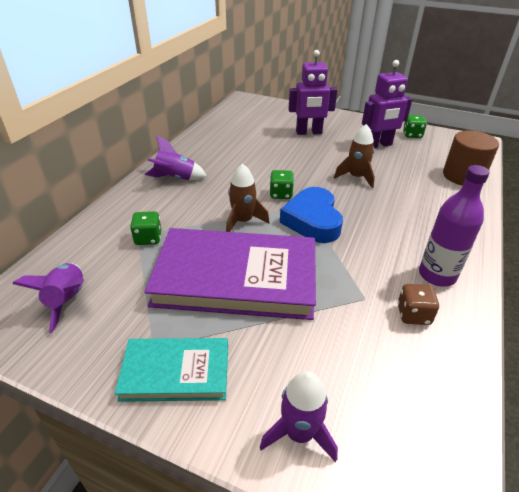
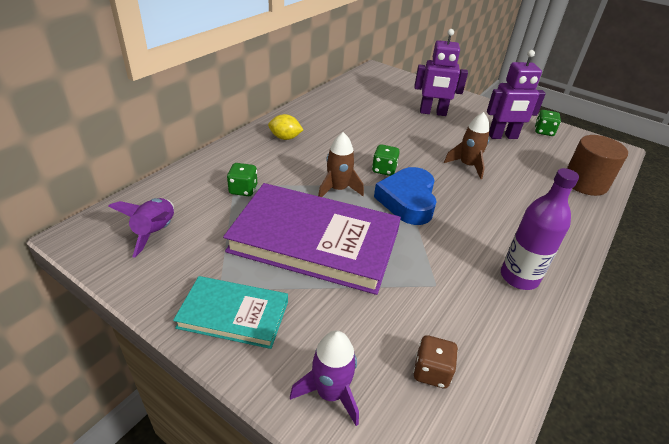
camera: 10 degrees right, 0 degrees up
purple rocket [145,136,207,180] -> yellow lemon [268,114,303,140]
brown dice [397,284,439,325] -> brown dice moved to [413,335,458,388]

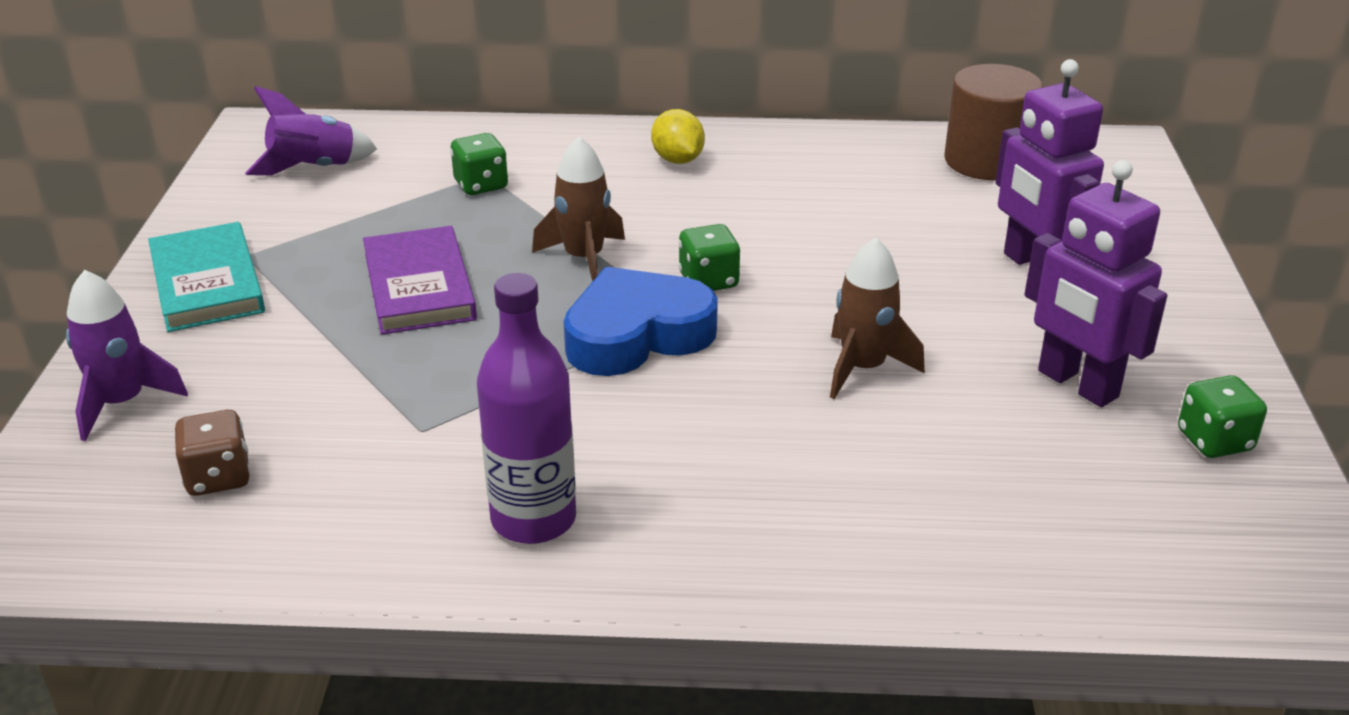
camera: 60 degrees right, 5 degrees down
purple book [223,183,401,295] -> purple book [363,226,477,335], size x0.54
brown cylinder [567,135,628,196] -> brown cylinder moved to [944,64,1043,180]

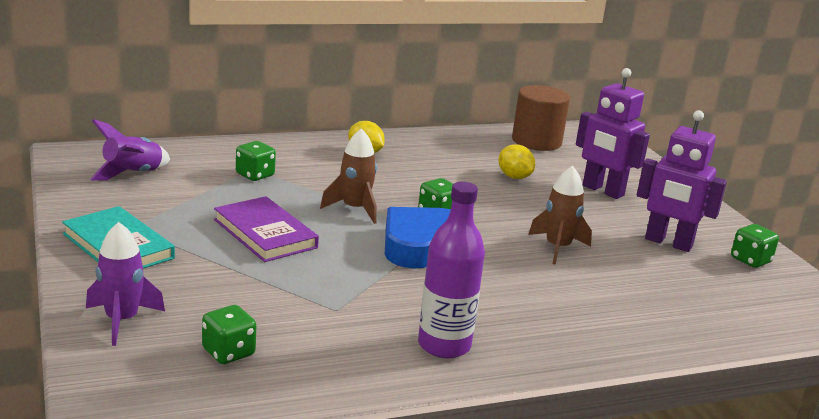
camera: 25 degrees left, 10 degrees down
brown dice [174,410,250,496] -> green dice [202,305,256,364]
none -> yellow lemon [498,144,535,179]

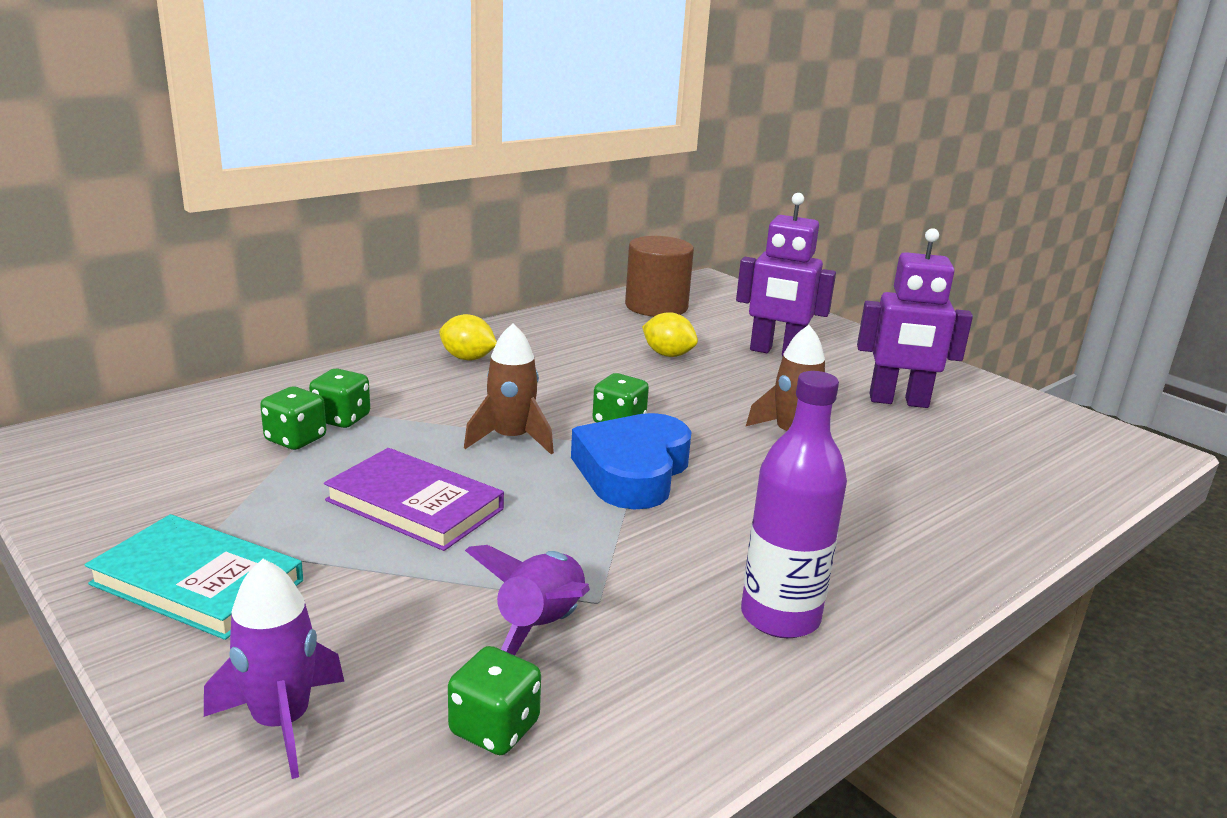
camera: 20 degrees left, 0 degrees up
purple rocket [90,119,170,181] -> purple rocket moved to [465,545,590,656]
green dice [731,224,779,268] -> green dice moved to [260,387,326,450]

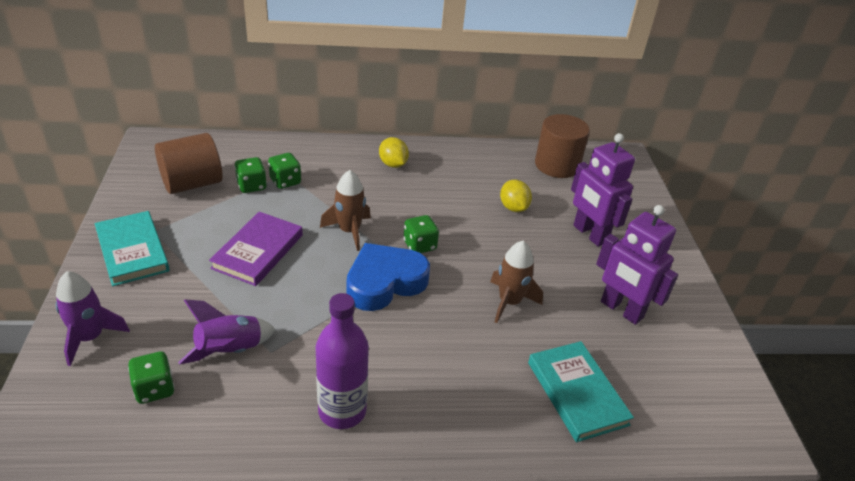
camera: 35 degrees right, 15 degrees up
purple book [324,448,504,551] -> purple book turned 45 degrees clockwise [209,212,303,286]
none -> brown cylinder [155,133,223,194]
none -> turquoise book [528,341,634,442]

